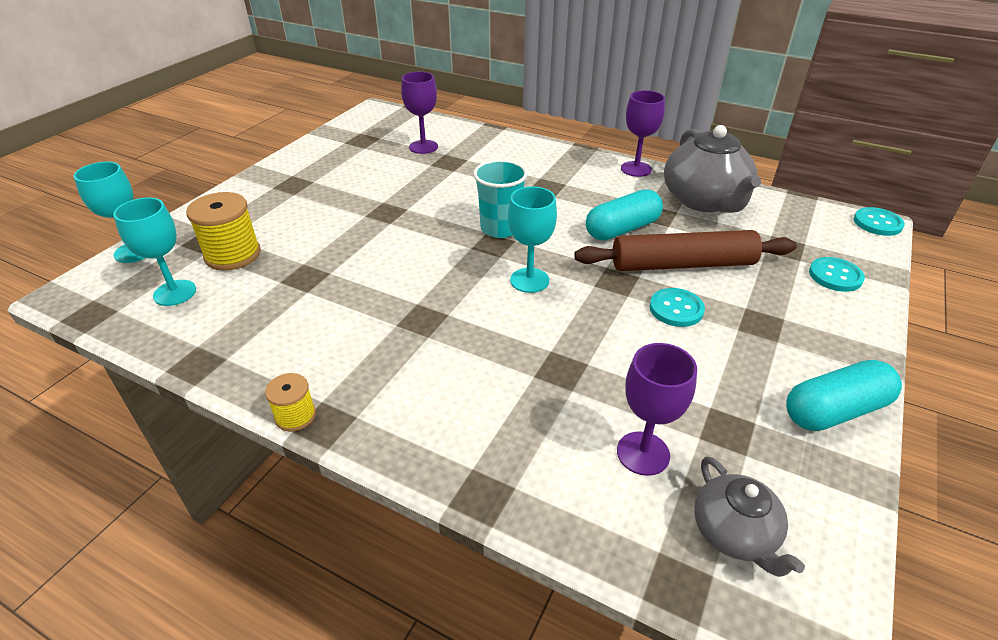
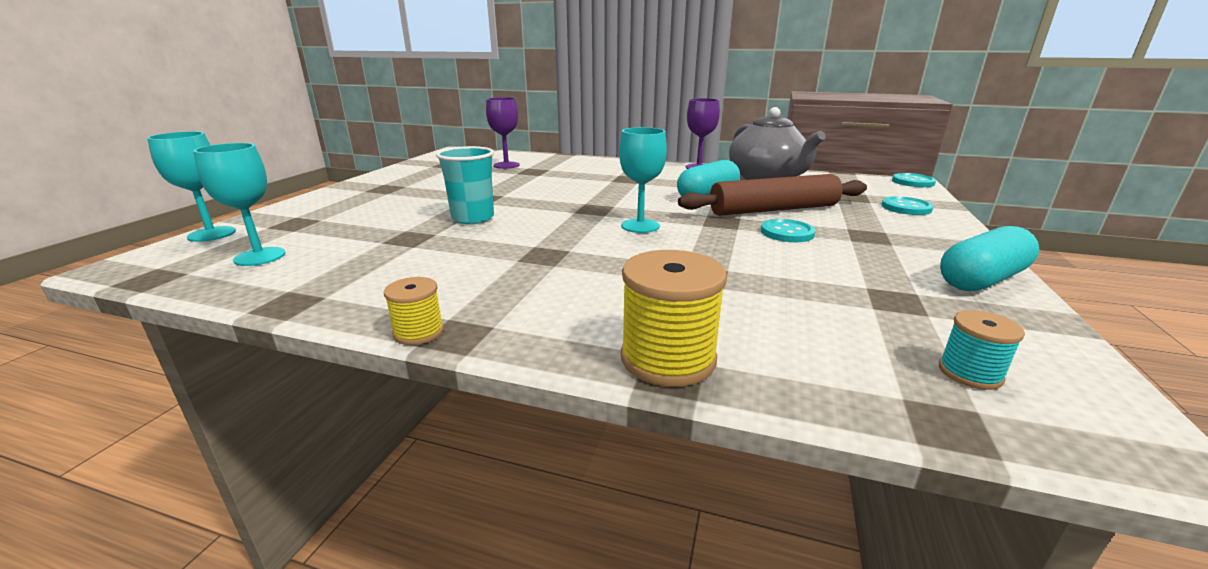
camera: 10 degrees left, 15 degrees down
yellow spool [186,192,261,271] -> yellow spool moved to [621,250,727,387]
turquoise cup [473,160,528,238] -> turquoise cup moved to [436,146,494,224]
purple goblet [617,343,697,476] -> none
grey teapot [695,456,805,577] -> turquoise spool [939,310,1025,390]

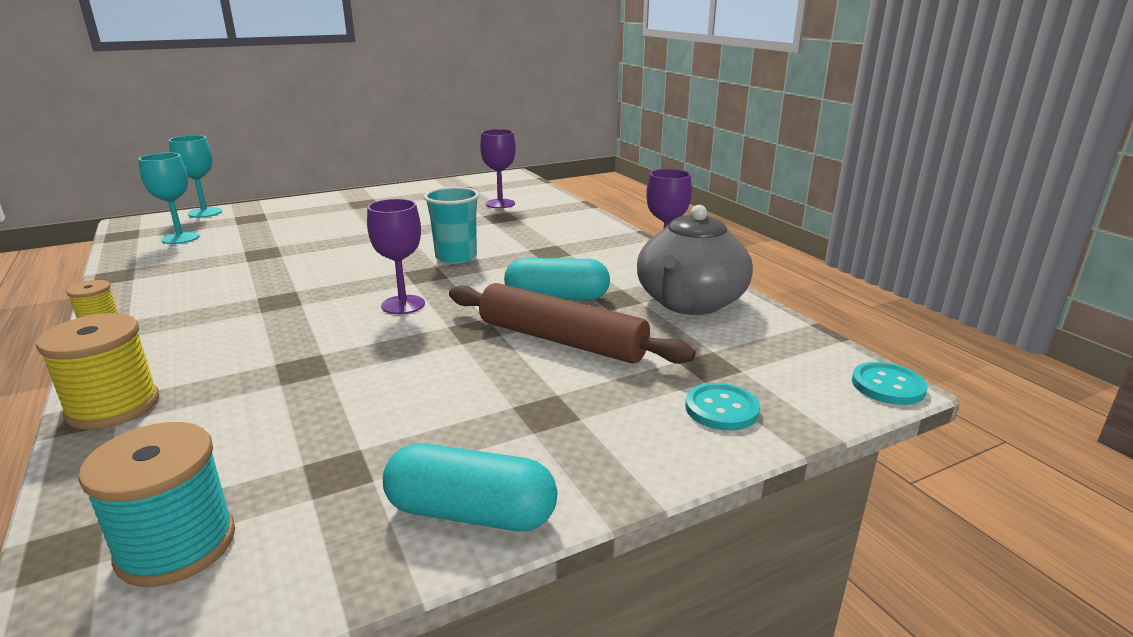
camera: 45 degrees right, 0 degrees up
turquoise cup [436,146,494,224] -> turquoise cup moved to [424,187,479,264]
turquoise goblet [619,127,667,233] -> purple goblet [367,199,425,314]
turquoise button [761,219,815,242] -> none
turquoise spool [939,310,1025,390] -> turquoise spool [78,422,235,587], size x1.80

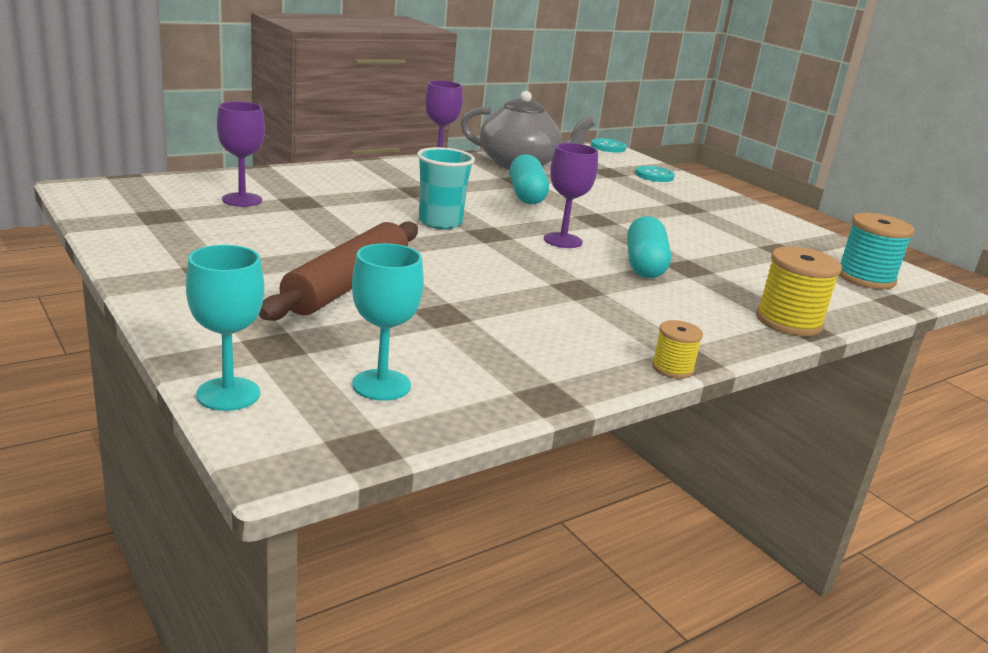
camera: 100 degrees left, 0 degrees up
turquoise capsule [383,443,557,531] -> turquoise capsule moved to [627,216,671,278]
brown rolling pin [449,283,696,364] -> brown rolling pin moved to [259,222,418,321]

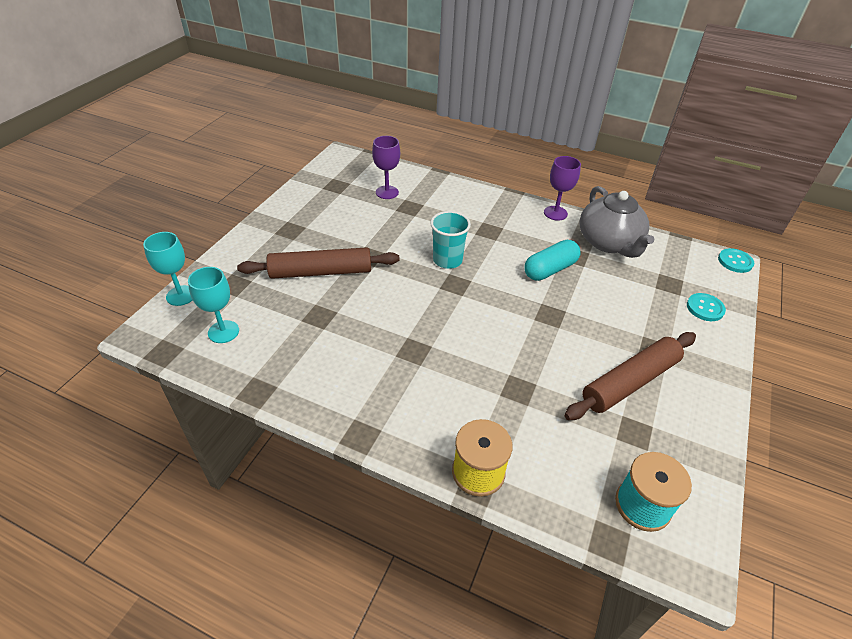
camera: 60 degrees right, 20 degrees up
purple goblet [544,143,598,248] -> none
turquoise capsule [627,216,671,278] -> none
yellow spool [652,320,703,379] -> none
none -> brown rolling pin [564,332,696,420]

